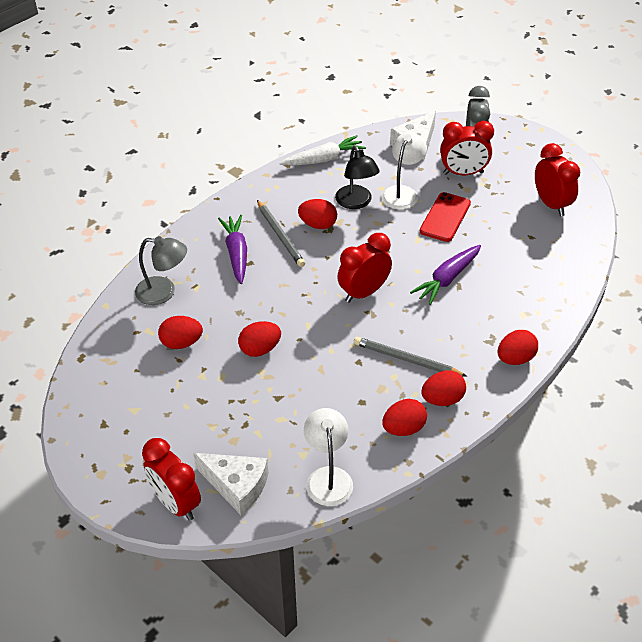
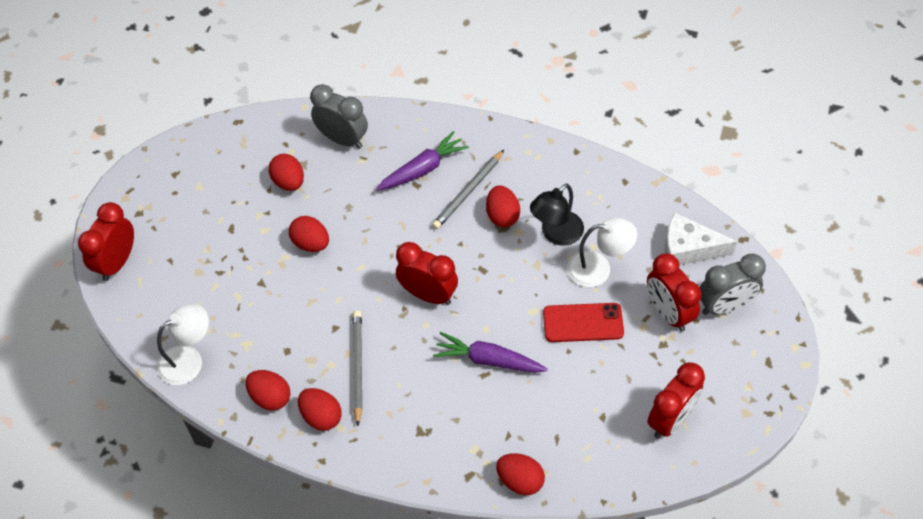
camera: 65 degrees right, 10 degrees up
grey lamp [135,236,187,305] -> grey clock [310,84,368,149]
white cheese [193,453,268,515] -> none
white carrot [279,135,366,166] -> none
red egg [498,330,538,365] -> red egg moved to [496,453,545,495]

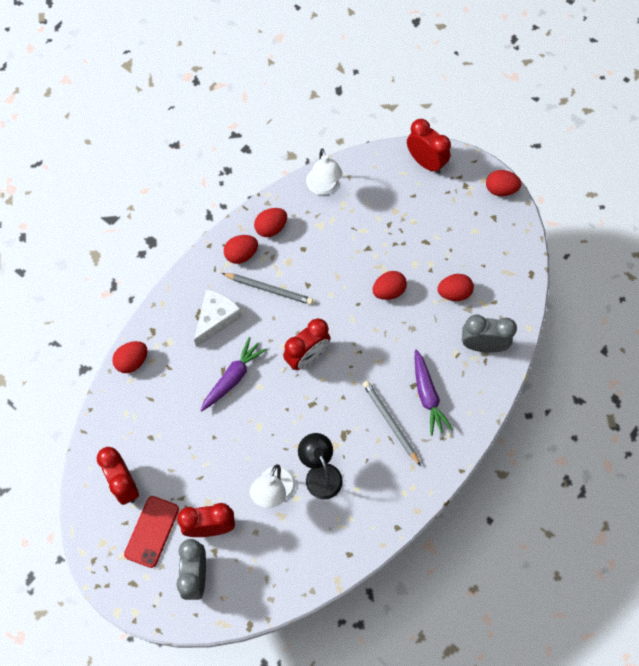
camera: 110 degrees right, 10 degrees up
grey clock [310,84,368,149] -> grey clock turned 135 degrees counterclockwise [462,314,517,353]
red egg [486,186,520,227] -> red egg moved to [486,170,522,196]
red phone [543,303,624,342] -> red phone moved to [124,496,179,568]
white cheese [665,212,737,265] -> white cheese moved to [194,289,242,347]

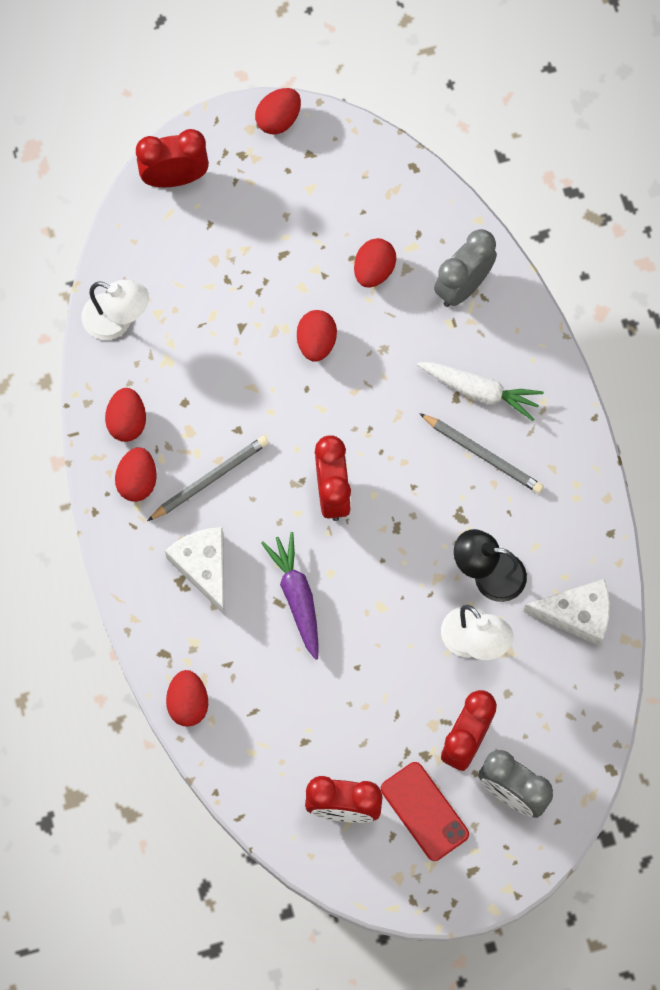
camera: 55 degrees left, 5 degrees up
grey pencil [363,381,421,466] -> grey pencil turned 150 degrees counterclockwise [419,413,544,493]
purple carrot [415,349,453,436] -> white carrot [417,362,544,421]
none -> white cheese [523,579,610,646]

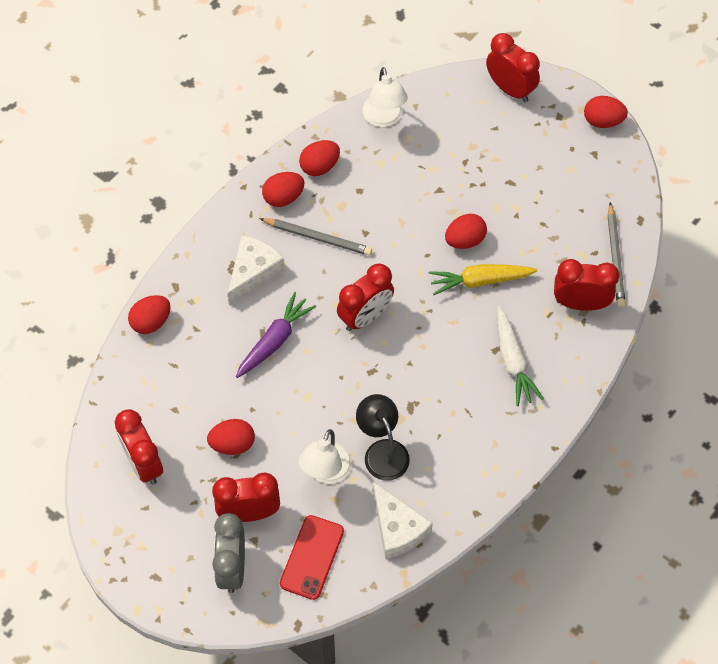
camera: 55 degrees right, 10 degrees down
red egg [354,238,396,288] -> red egg moved to [207,419,255,455]
red phone [381,762,469,861] -> red phone moved to [280,515,344,600]
grey pencil [419,413,544,493] -> grey pencil moved to [608,202,625,307]
grey clock [434,229,497,307] -> red clock [554,259,620,311]
none -> yellow carrot [429,264,537,295]

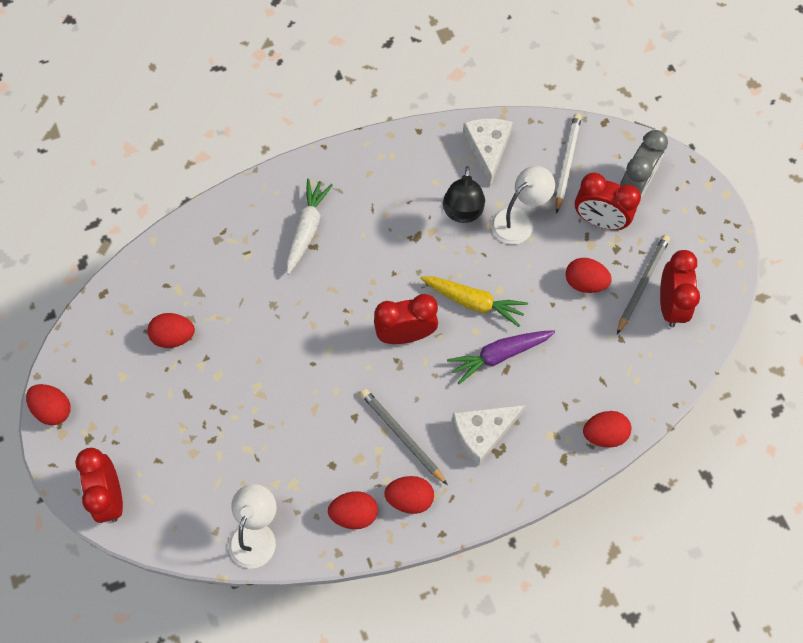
camera: 150 degrees left, 5 degrees up
red phone [280,515,344,600] -> white pencil [555,113,582,214]
yellow carrot [429,264,537,295] -> yellow carrot moved to [420,276,528,327]
red egg [445,214,487,249] -> red egg moved to [147,313,195,348]
red clock [554,259,620,311] -> none
grey pencil [608,202,625,307] -> grey pencil moved to [617,235,670,334]

